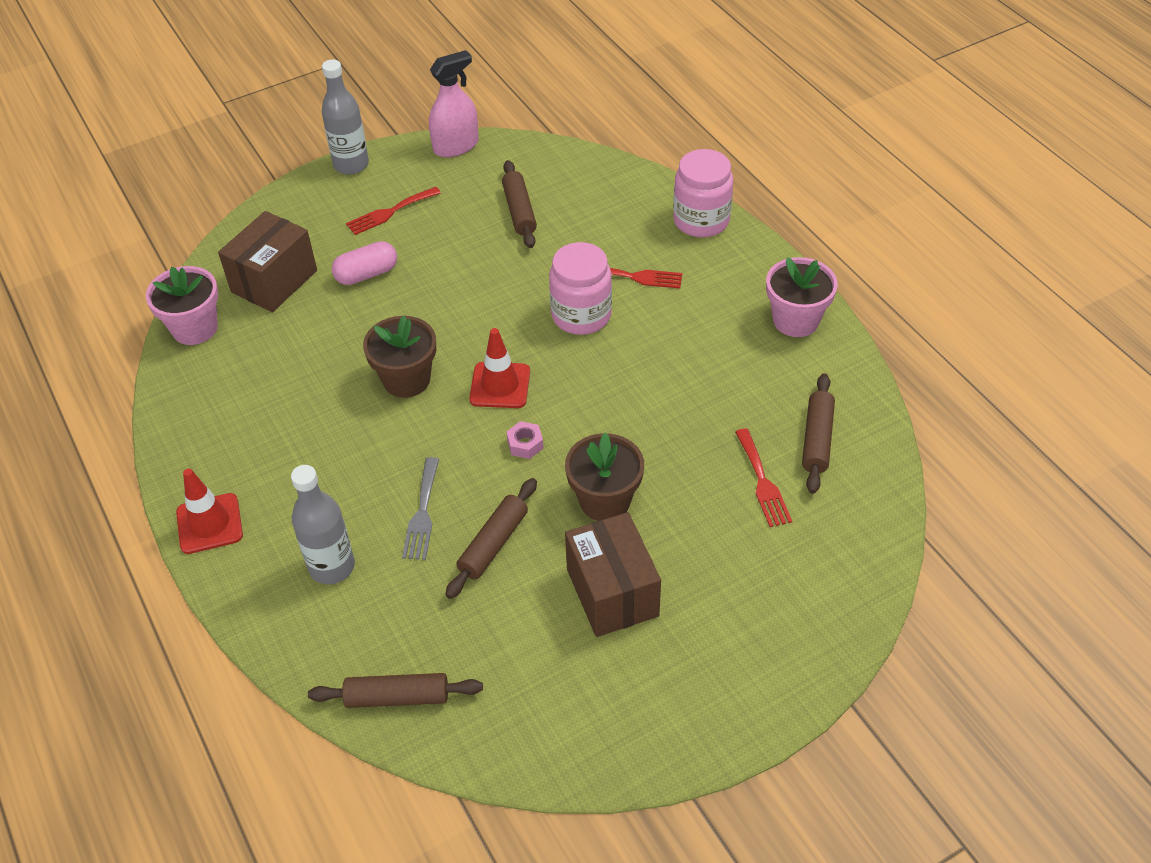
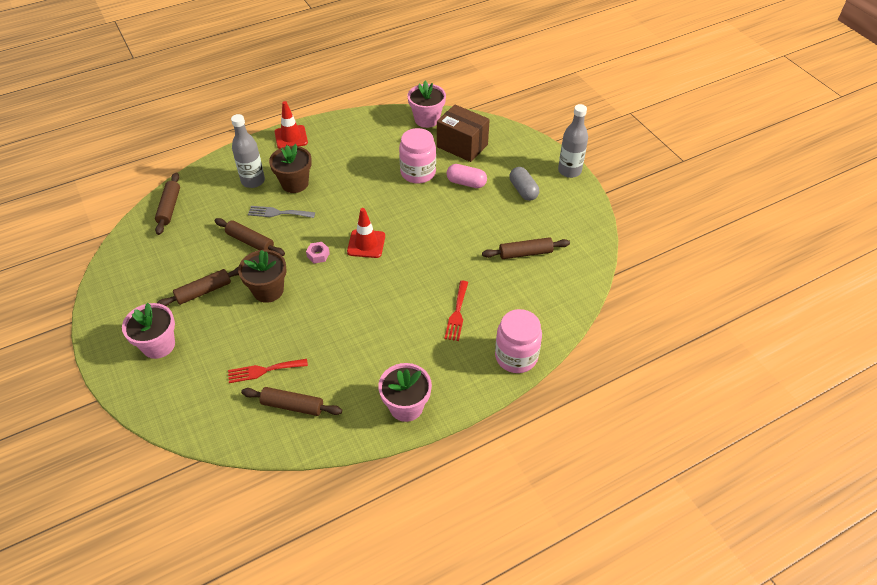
camera: 90 degrees right, 0 degrees up
pink capsule [332,241,397,285] -> pink capsule turned 45 degrees counterclockwise [446,164,487,188]
red fork [346,187,441,235] -> grey capsule [510,167,539,201]
brown flower pot [363,316,436,398] -> brown flower pot moved to [269,144,312,193]
pink spray bottle [429,50,479,157] -> none
pink jar [549,242,612,335] -> pink jar moved to [399,128,436,184]
brown box [565,512,661,637] -> brown rolling pin [157,267,239,306]
none -> pink flower pot [122,303,175,359]

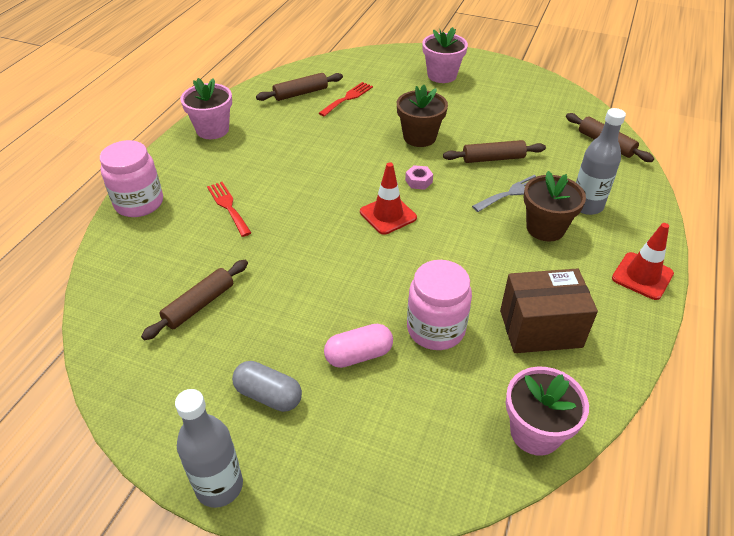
camera: 140 degrees right, 5 degrees down
brown rolling pin [157,267,239,306] -> none
brown box [437,105,490,162] -> brown box moved to [500,268,598,353]

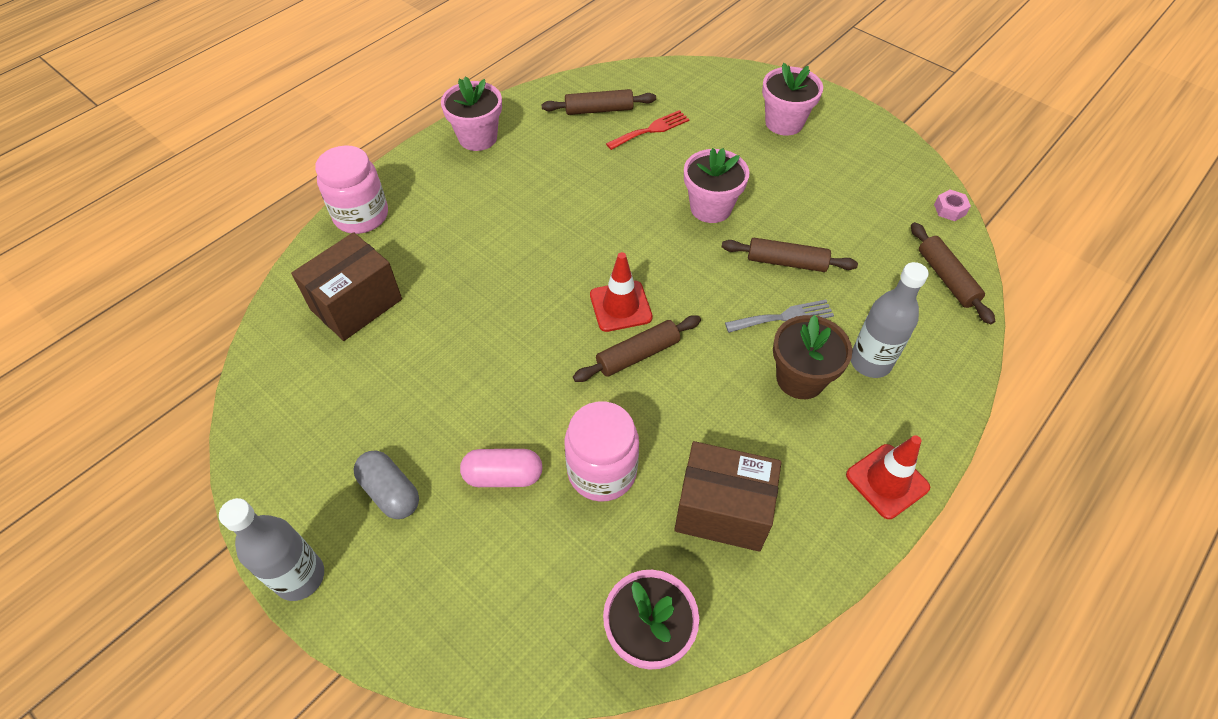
camera: 20 degrees right, 10 degrees up
brown rolling pin [141,260,248,340] -> brown rolling pin moved to [573,315,701,382]
red fork [207,182,251,237] -> none
brown flower pot [397,85,448,147] -> pink flower pot [684,148,749,223]
pink nut [405,165,433,190] -> pink nut moved to [934,190,971,221]
none -> brown box [291,232,402,341]

